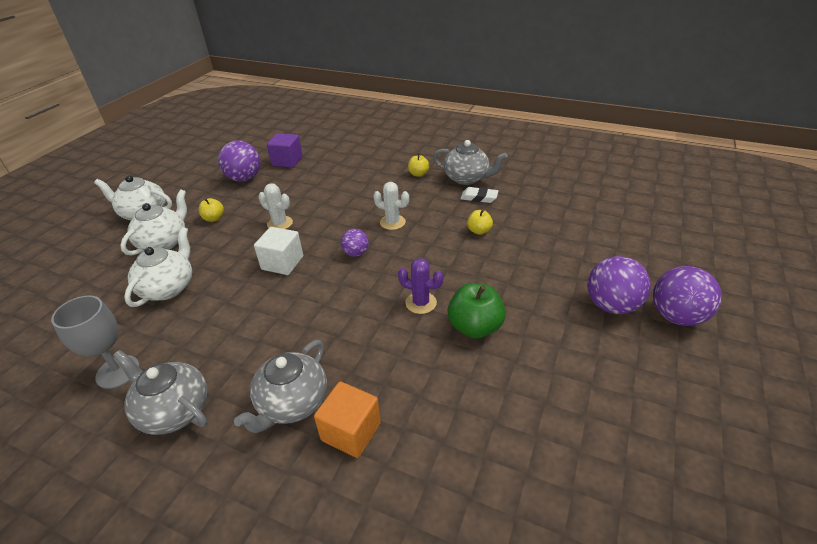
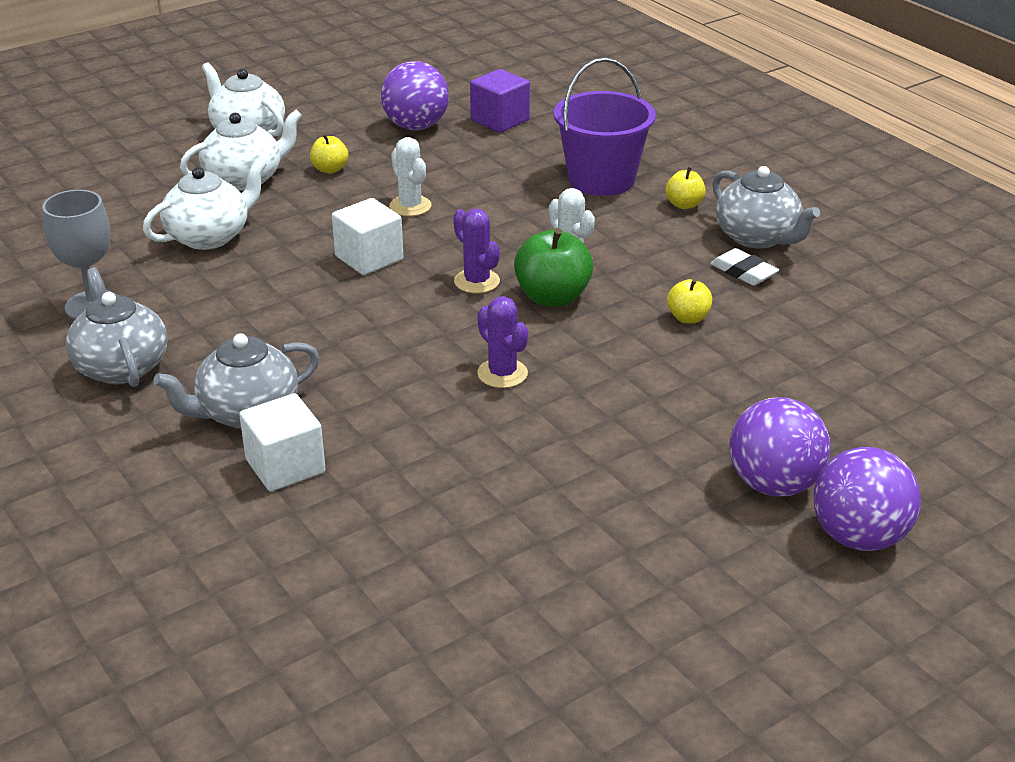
camera: 30 degrees right, 5 degrees down
orange cube [314,381,381,458] -> white cube [239,393,326,491]
purple ball [341,229,369,257] -> purple cactus [453,208,500,293]
green apple [447,283,506,339] -> green apple moved to [514,228,593,307]
none -> purple bucket [554,57,656,196]

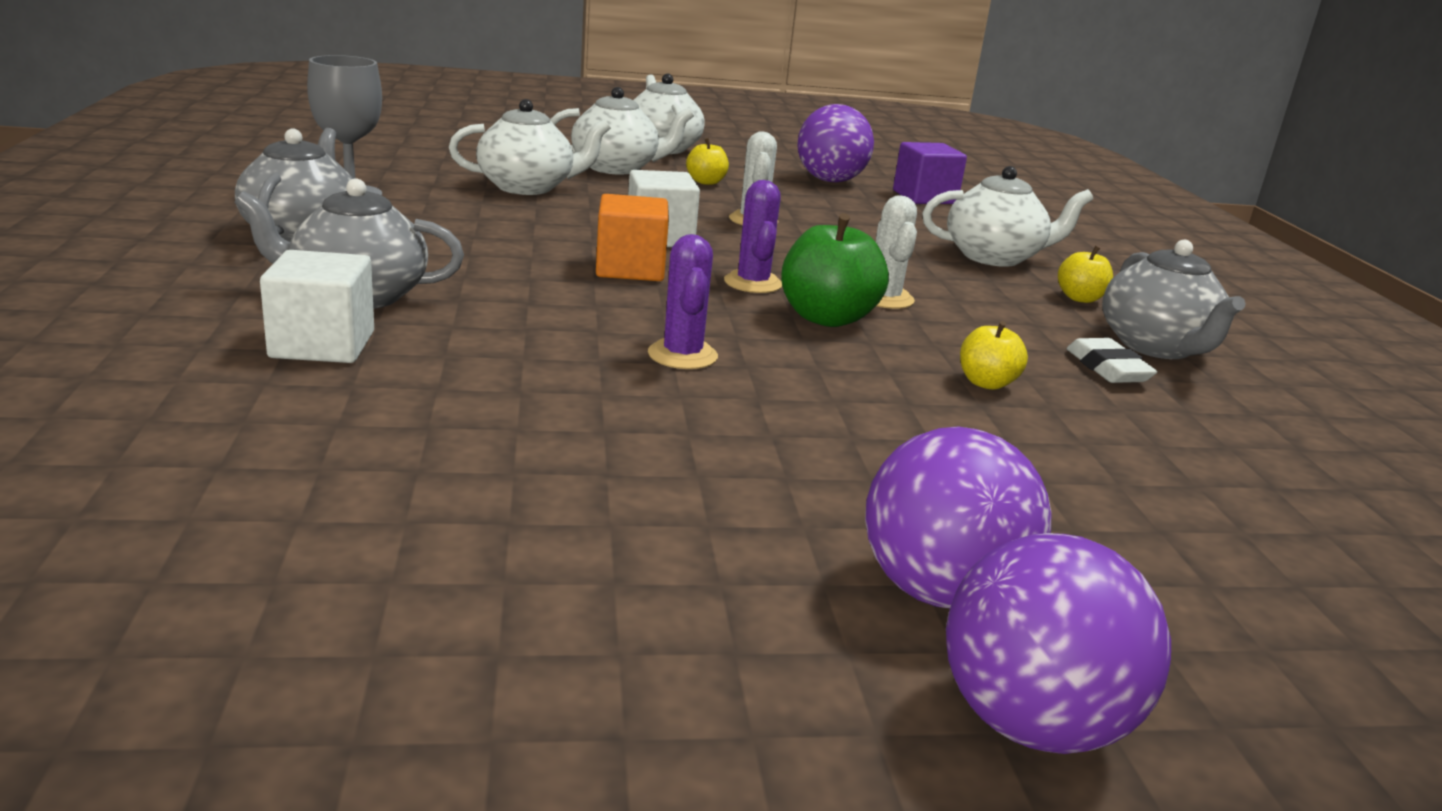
camera: 25 degrees right, 10 degrees down
purple bucket [554,57,656,196] -> white teapot [922,166,1093,267]
none -> orange cube [596,194,669,281]

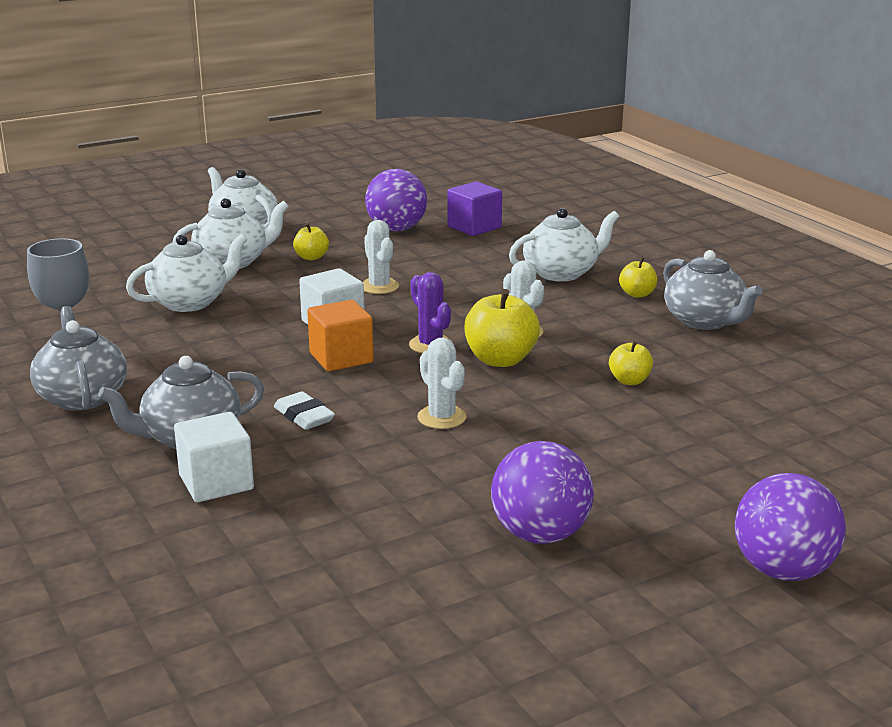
camera: 20 degrees left, 0 degrees up
purple cactus [648,234,718,369] -> white cactus [417,338,466,429]
green apple [781,213,889,327] -> yellow apple [464,289,540,367]
purple ball [865,427,1051,608] -> purple ball moved to [491,441,594,544]
white eraser [1067,338,1157,383] -> white eraser moved to [274,391,335,430]

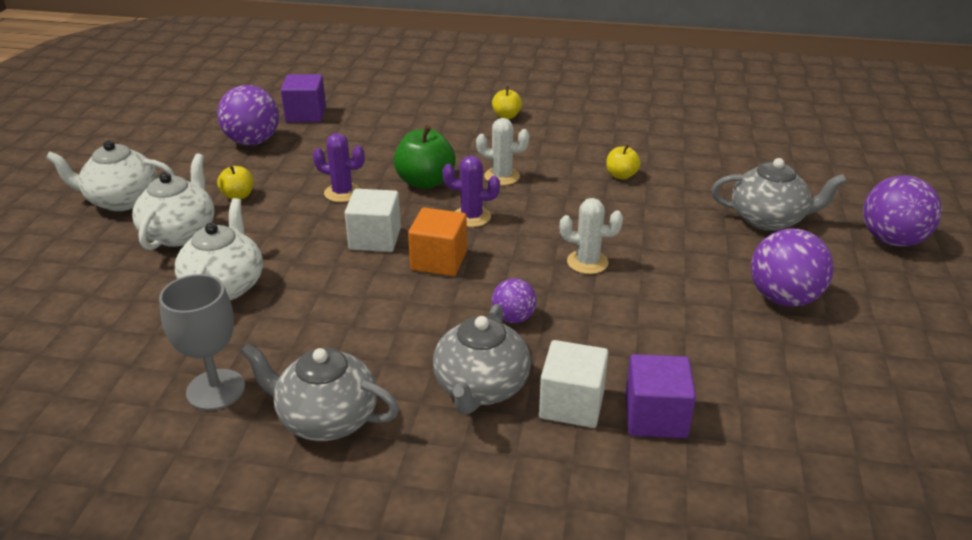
camera: 50 degrees left, 10 degrees up
white eraser [274,391,335,430] -> purple ball [492,278,537,323]
white cactus [363,220,399,294] -> purple cactus [313,133,365,202]
yellow apple [464,289,540,367] -> none
white teapot [509,208,619,282] -> none
grey teapot [663,250,763,330] -> grey teapot moved to [711,158,847,231]
none -> green apple [394,125,456,189]
none -> purple cube [625,354,696,438]

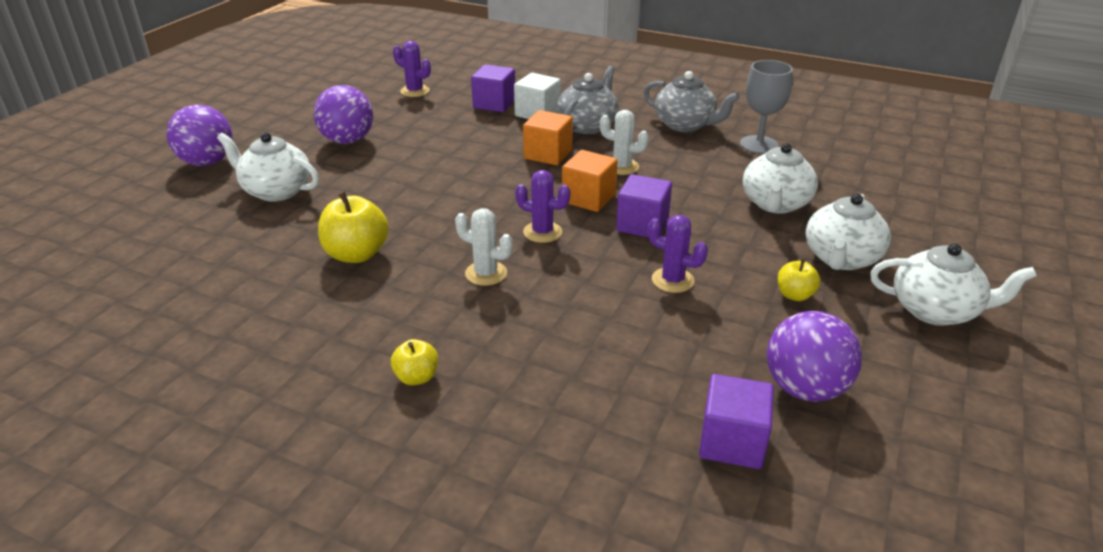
camera: 165 degrees left, 0 degrees up
white cube [345,189,401,252] -> purple cube [616,174,672,238]
green apple [394,125,456,189] -> none
purple ball [492,278,537,323] -> orange cube [523,110,573,165]
white cactus [560,198,623,274] -> white cactus moved to [600,110,649,175]
yellow apple [606,144,641,180] -> yellow apple [318,191,389,263], size x1.77
grey teapot [711,158,847,231] -> white teapot [217,132,319,202]
none -> purple cactus [393,41,431,97]

